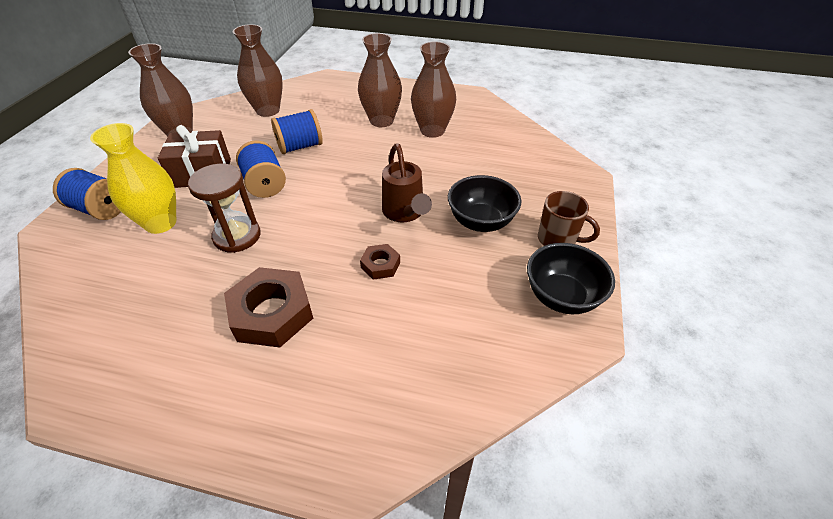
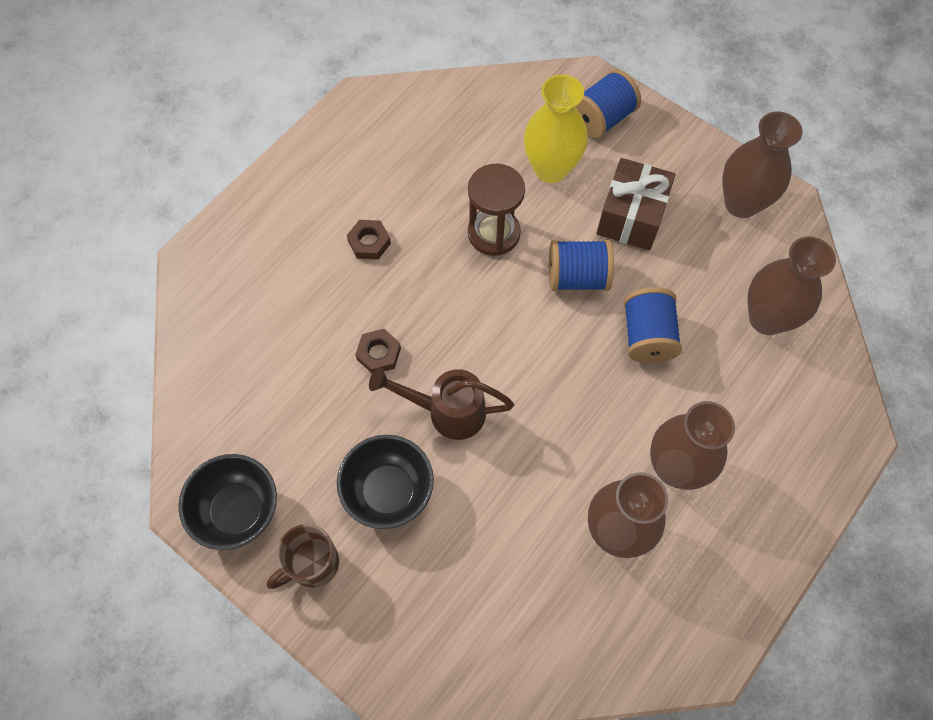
camera: 115 degrees right, 20 degrees up
brown nut [224,267,313,348] -> brown nut [347,220,391,260], size x0.51

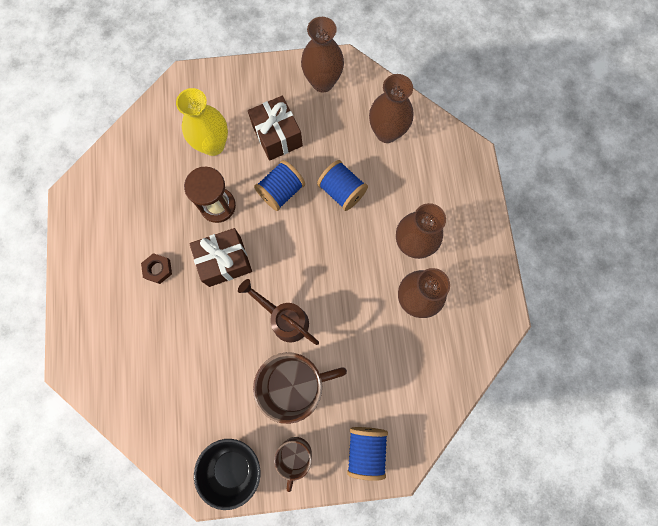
camera: 45 degrees left, 10 degrees up
black bowl [337,435,434,529] -> brown mug [253,352,347,424]
brown nut [355,329,401,373] -> none
brown watering can [369,367,514,440] -> brown watering can turned 75 degrees clockwise [238,279,319,345]
blue spool [576,69,641,138] -> blue spool moved to [347,427,388,481]
none -> brown gift [189,228,252,287]

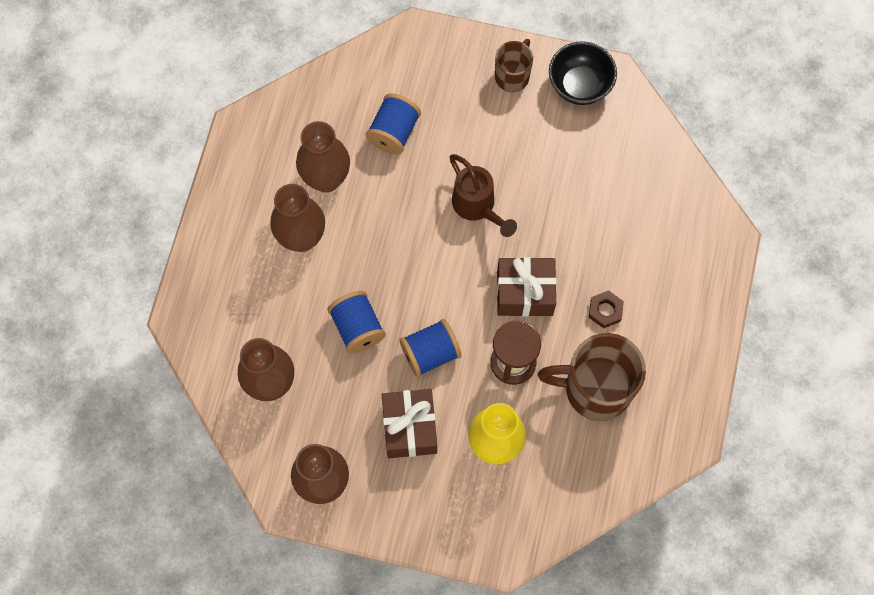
camera: 160 degrees left, 5 degrees down
brown mug [253,352,347,424] -> brown mug moved to [538,333,646,421]
blue spool [347,427,388,481] -> blue spool moved to [366,93,421,154]

